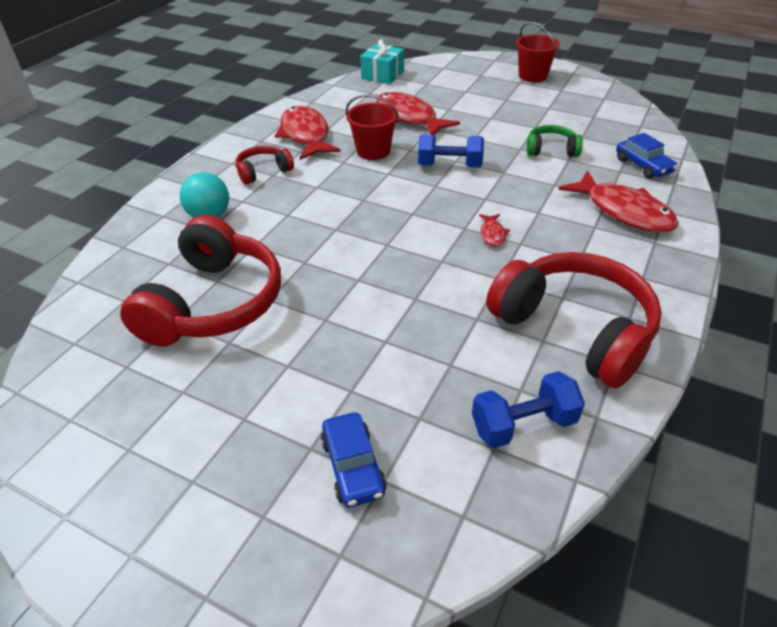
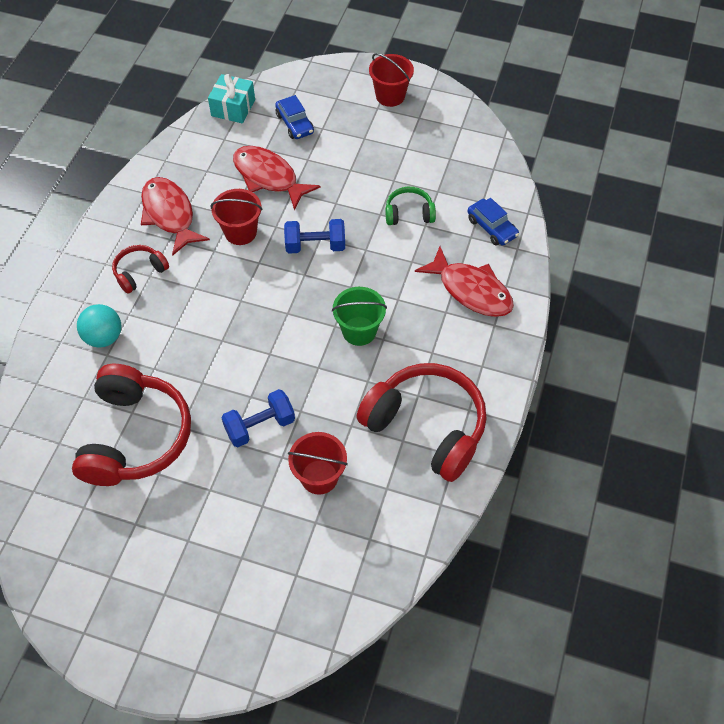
camera: 10 degrees left, 15 degrees up
blue car [321,412,387,507] -> blue car moved to [275,95,314,139]
blue dumbbell [472,371,585,448] -> blue dumbbell moved to [222,389,295,447]
red fish [479,214,510,247] -> green bucket [332,287,387,346]
none -> red bucket [288,432,348,495]

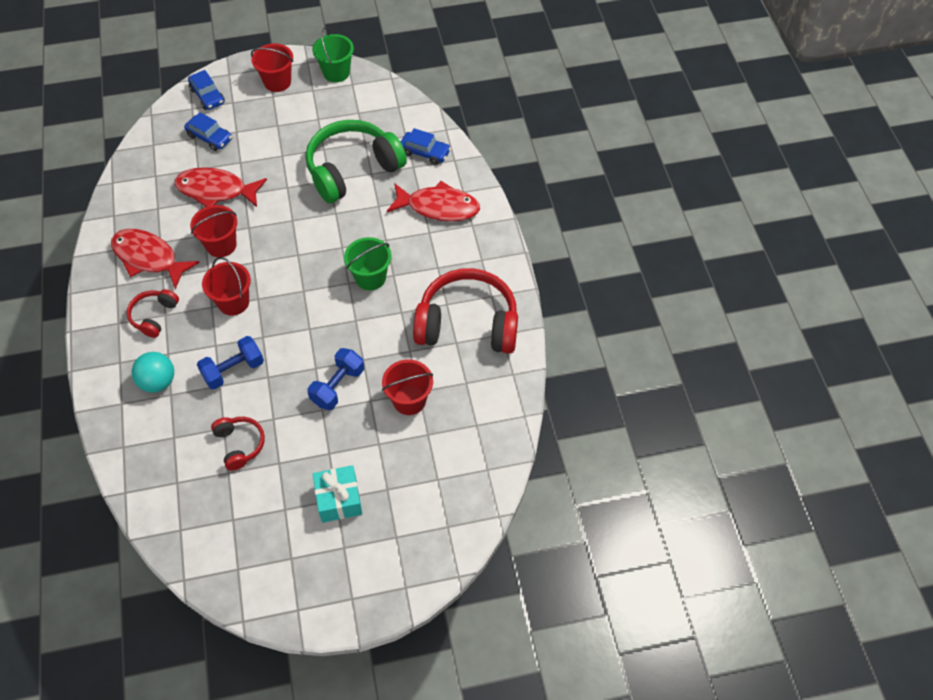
camera: 30 degrees left, 0 degrees up
red headphones [72,364,191,486] -> red headphones [211,417,265,471], size x0.48
turquoise gift [208,74,255,123] -> turquoise gift moved to [313,465,362,523]
blue dumbbell [284,219,345,253] -> blue dumbbell moved to [197,336,264,390]
green headphones [386,187,436,225] -> green headphones [306,120,407,203], size x2.07
none -> blue car [188,70,225,110]
none -> red bucket [202,257,251,316]
none -> green bucket [312,27,354,82]

